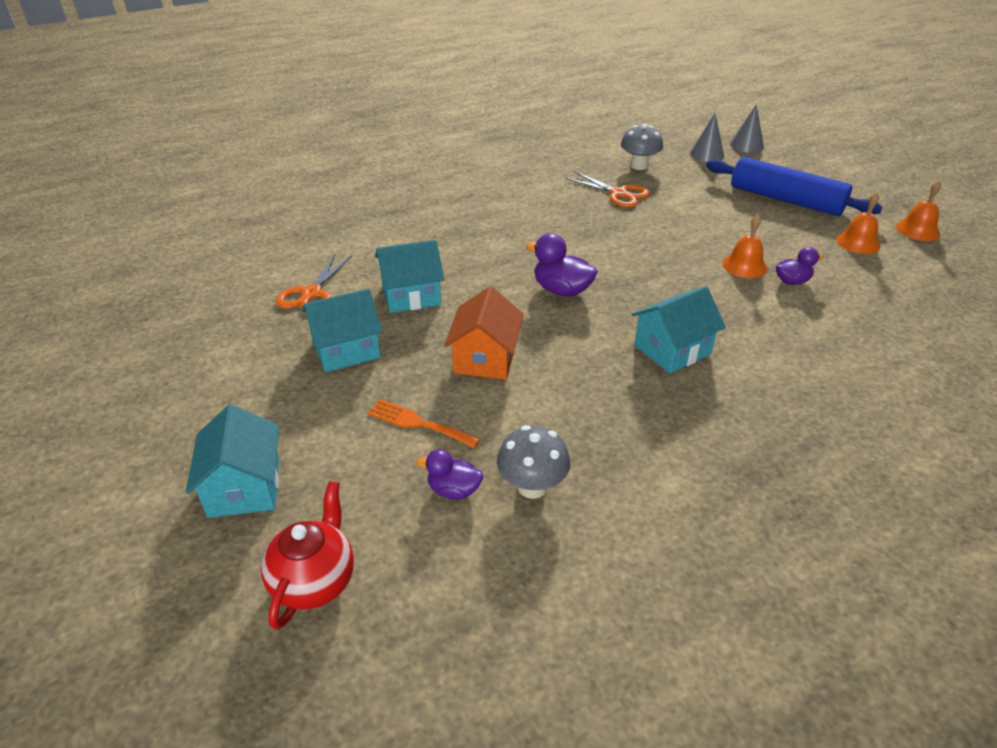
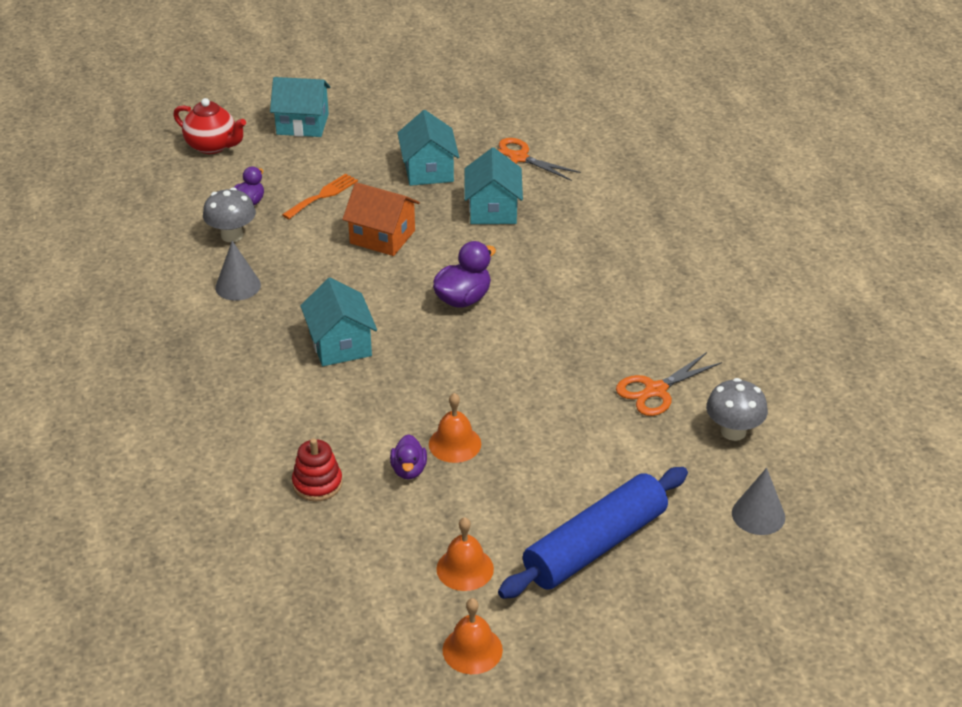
camera: 105 degrees right, 0 degrees up
grey cone [730,104,764,153] -> grey cone moved to [215,241,261,301]
none -> red stacking toy [292,438,342,501]

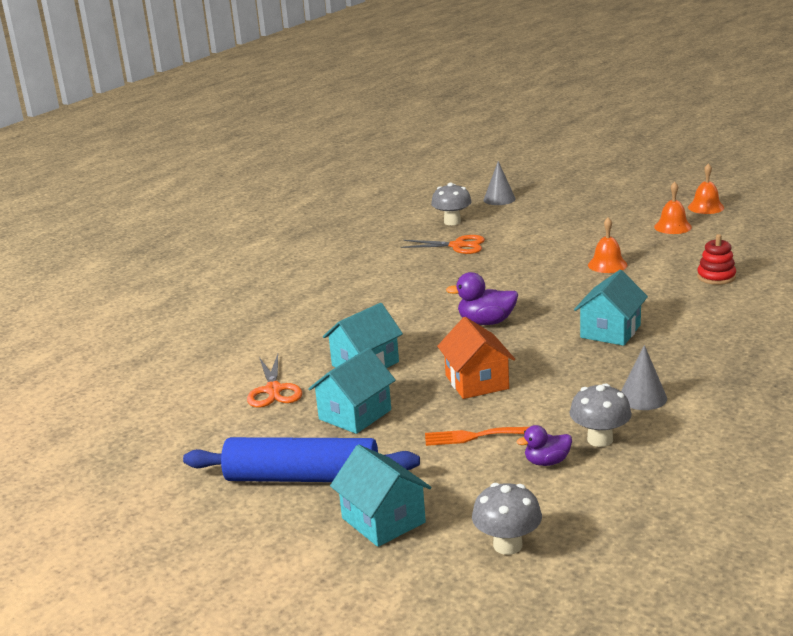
camera: 130 degrees left, 15 degrees down
red teapot [173,98,246,154] -> grey mushroom [472,483,542,555]
purple duck [390,434,427,480] -> none
blue rolling pin [498,467,688,599] -> blue rolling pin moved to [183,437,420,482]

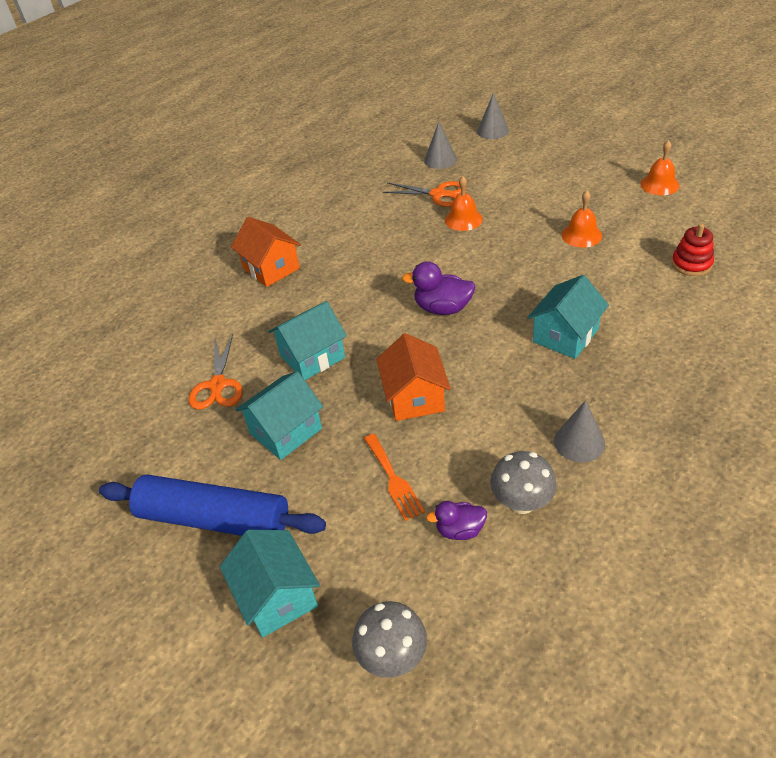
camera: 10 degrees right, 20 degrees up
orange fork [425,427,529,446] -> orange fork turned 120 degrees counterclockwise [364,434,425,521]
grey mushroom [431,183,472,225] -> grey cone [424,122,457,169]
orange bell [688,163,724,214] -> orange bell moved to [445,176,483,231]
none -> orange house [231,217,301,287]

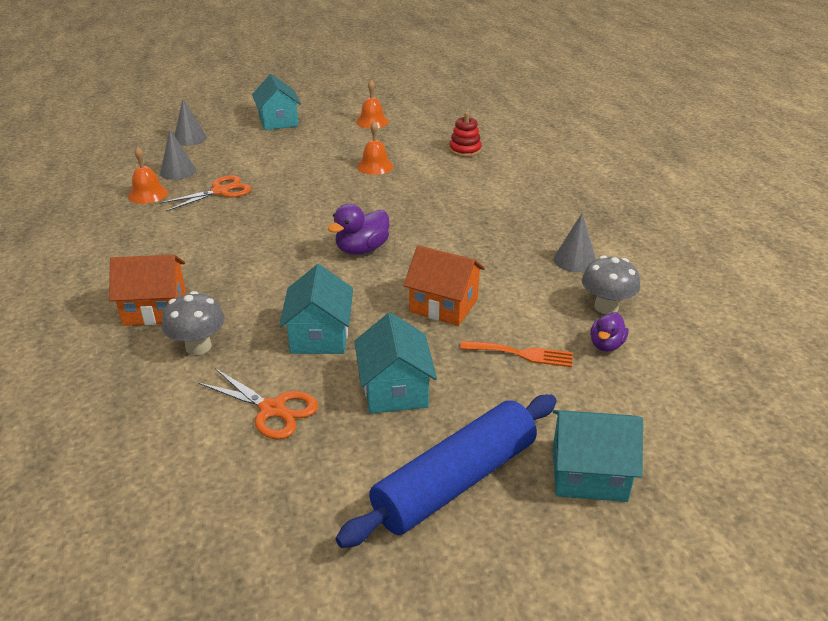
camera: 60 degrees left, 10 degrees down
grey mushroom [352,601,427,678] -> grey mushroom moved to [162,291,225,355]
orange bell [445,176,483,231] -> orange bell moved to [128,147,168,204]
turquoise house [527,275,609,359] -> turquoise house moved to [252,74,301,130]

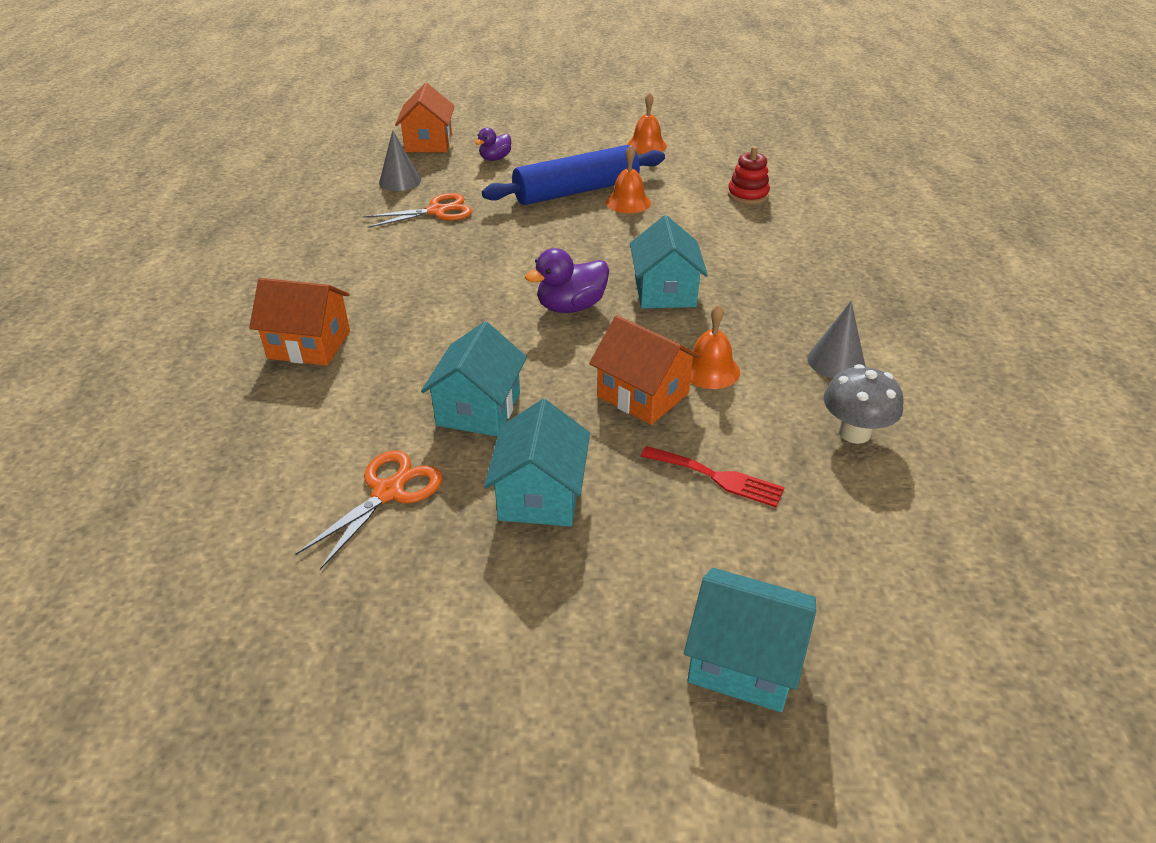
camera: 15 degrees right, 5 degrees up
orange bell [128,147,168,204] -> orange bell moved to [690,304,740,389]
grey mushroom [162,291,225,355] -> none
grey cone [174,100,207,146] -> orange house [395,83,455,152]
orange scissors [198,368,318,439] -> orange scissors turned 105 degrees counterclockwise [296,450,442,570]
turquoise house [252,74,301,130] -> turquoise house moved to [630,215,708,309]
blue rolling pin [335,395,557,548] -> blue rolling pin moved to [482,145,665,205]
orange fork [460,341,573,367] -> red fork [641,446,785,507]
purple duck [590,312,628,352] -> purple duck moved to [475,128,511,161]

